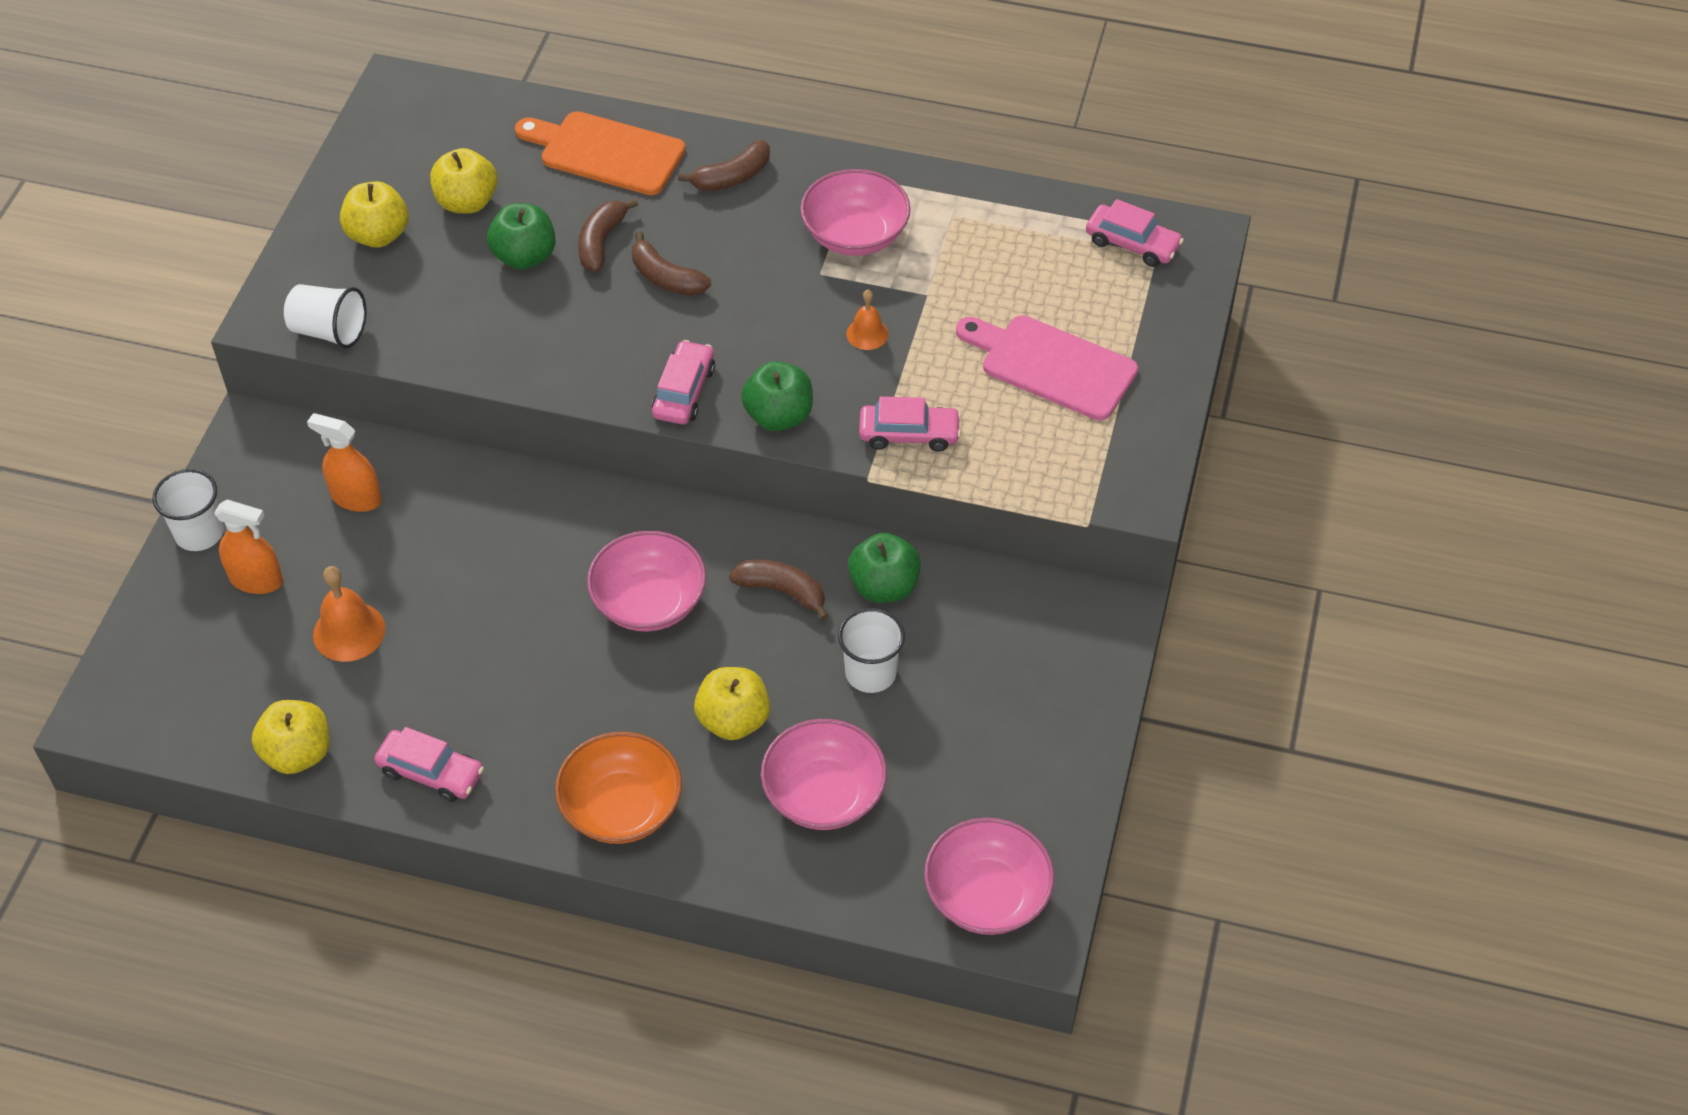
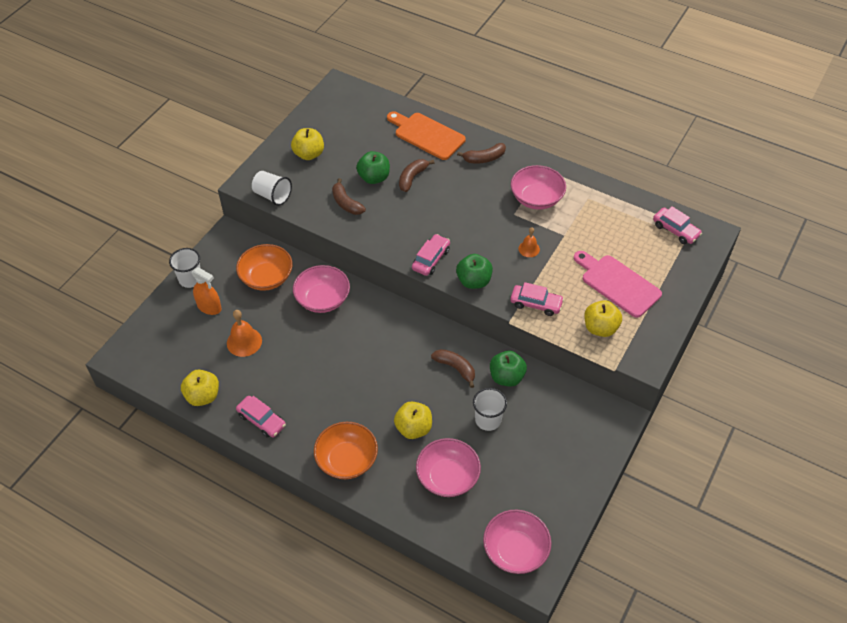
camera: 15 degrees right, 0 degrees up
orange spray bottle [307,413,382,512] -> orange bowl [236,244,293,291]
yellow apple [430,148,497,213] -> yellow apple moved to [584,300,622,337]
pink bowl [587,531,706,632] -> pink bowl moved to [293,265,350,313]
brown banana [632,231,711,296] -> brown banana moved to [332,178,366,215]

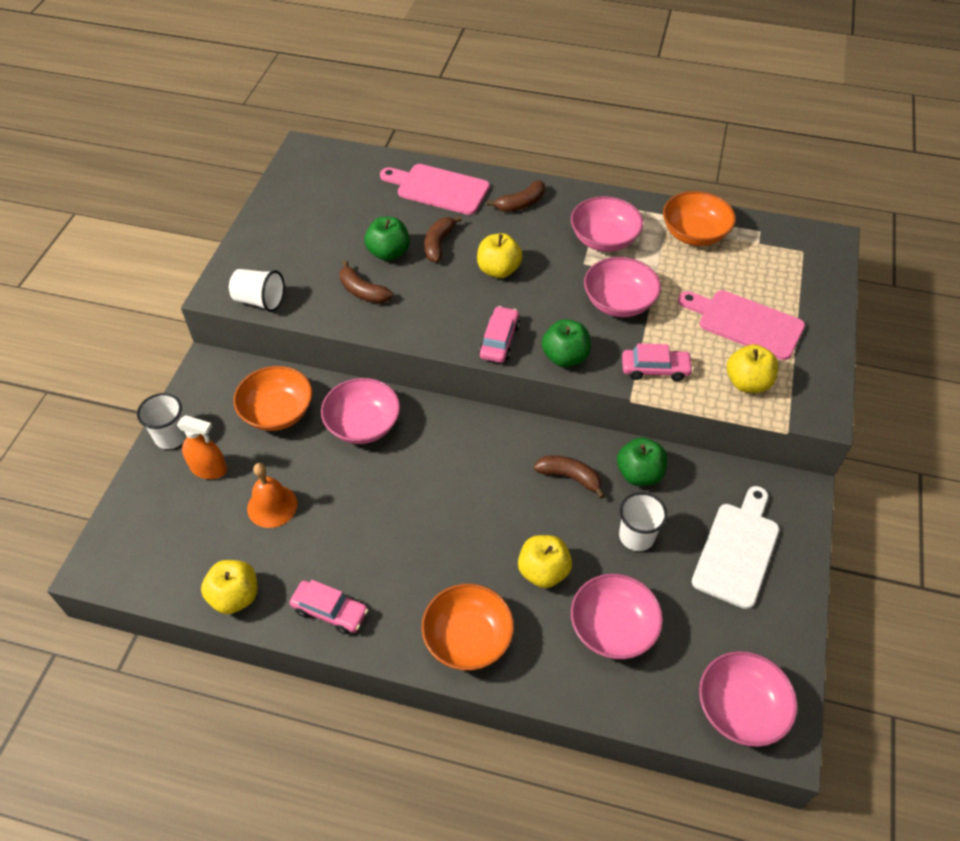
camera: 15 degrees left, 0 degrees up
yellow apple [291,128,324,160] -> yellow apple moved to [477,233,523,278]
orange cutting board [387,111,466,160] -> pink cutting board [380,164,490,215]
orange bell [518,227,540,257] -> pink bowl [584,257,661,317]
pink car [653,206,702,244] -> none
none -> orange bowl [663,191,736,246]
none -> white cutting board [692,486,779,609]

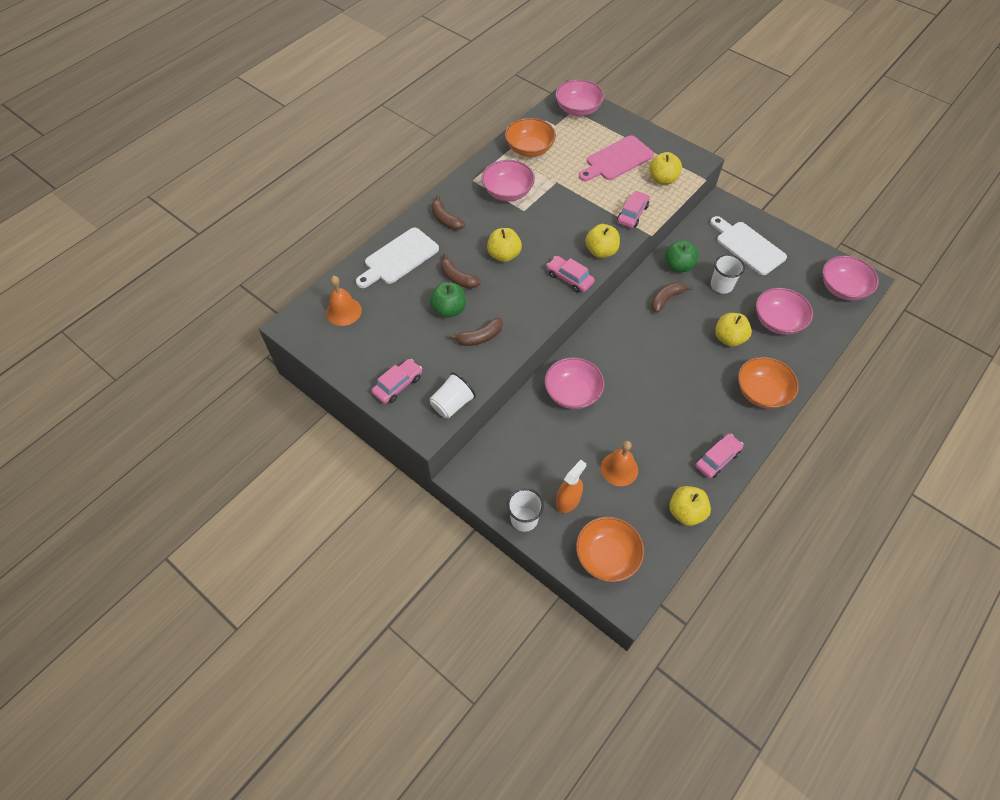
camera: 65 degrees left, 5 degrees up
orange bowl [234,366,312,431] -> orange bowl moved to [576,517,644,582]
pink cutting board [380,164,490,215] -> white cutting board [356,228,439,288]
brown banana [487,180,545,212] -> brown banana turned 150 degrees clockwise [431,195,465,230]
green apple [542,319,591,367] -> yellow apple [585,224,620,258]
pink bowl [584,257,661,317] -> pink bowl moved to [555,79,604,116]
none -> orange bell [326,276,362,326]
none -> pink car [372,359,422,404]

